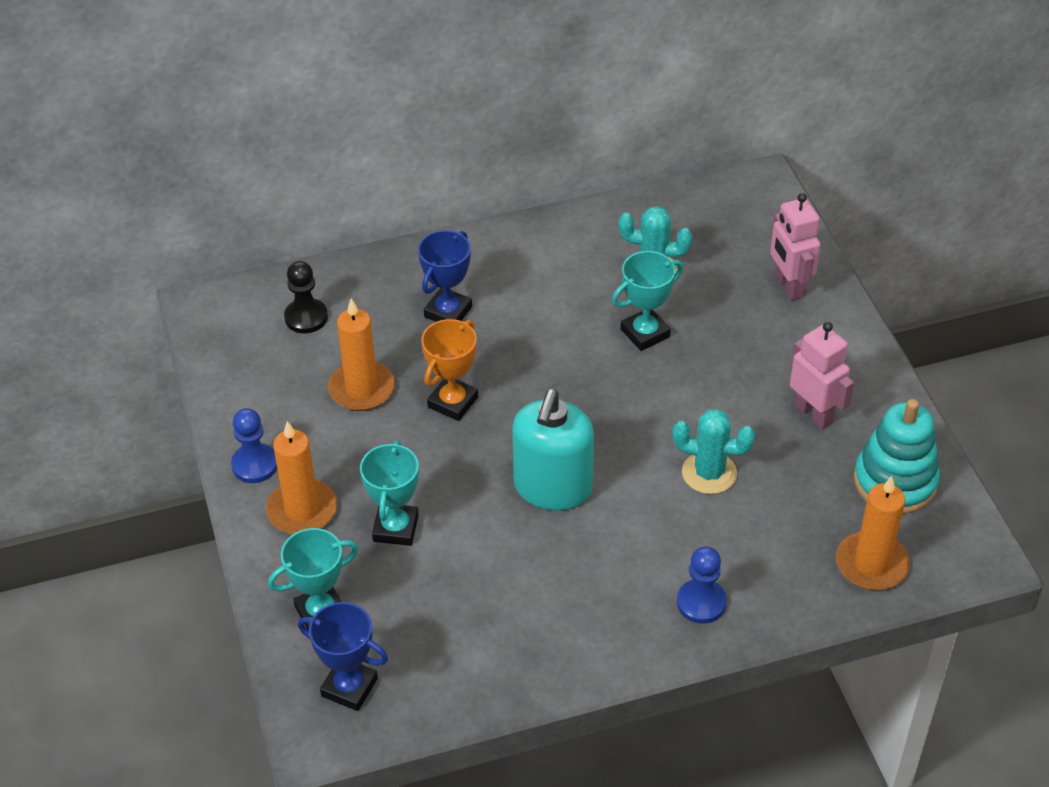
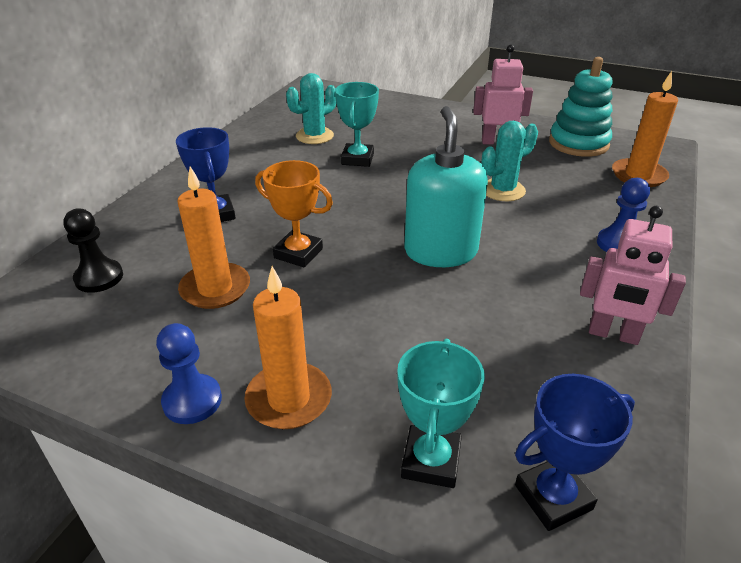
camera: 50 degrees left, 10 degrees down
turquoise trophy [360,440,419,546] -> none
orange trophy [421,319,478,421] -> orange trophy turned 45 degrees counterclockwise [255,160,333,268]
turquoise soap dispenser [512,389,594,510] -> turquoise soap dispenser turned 150 degrees counterclockwise [404,106,488,267]
pink robot [770,193,820,300] -> pink robot moved to [580,206,686,345]

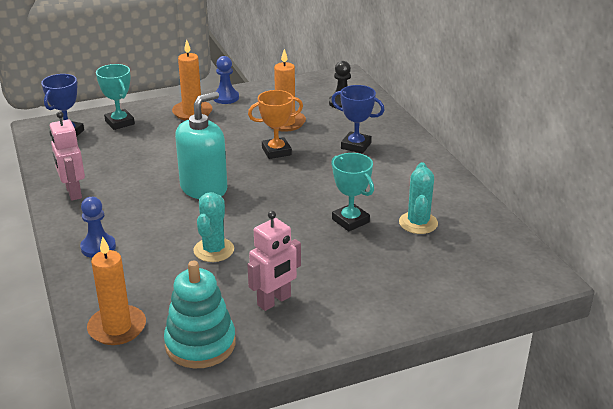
camera: 135 degrees right, 5 degrees down
turquoise soap dispenser [404,106,488,267] -> turquoise soap dispenser turned 90 degrees counterclockwise [175,92,228,199]
pink robot [580,206,686,345] -> pink robot turned 90 degrees counterclockwise [50,111,85,201]

